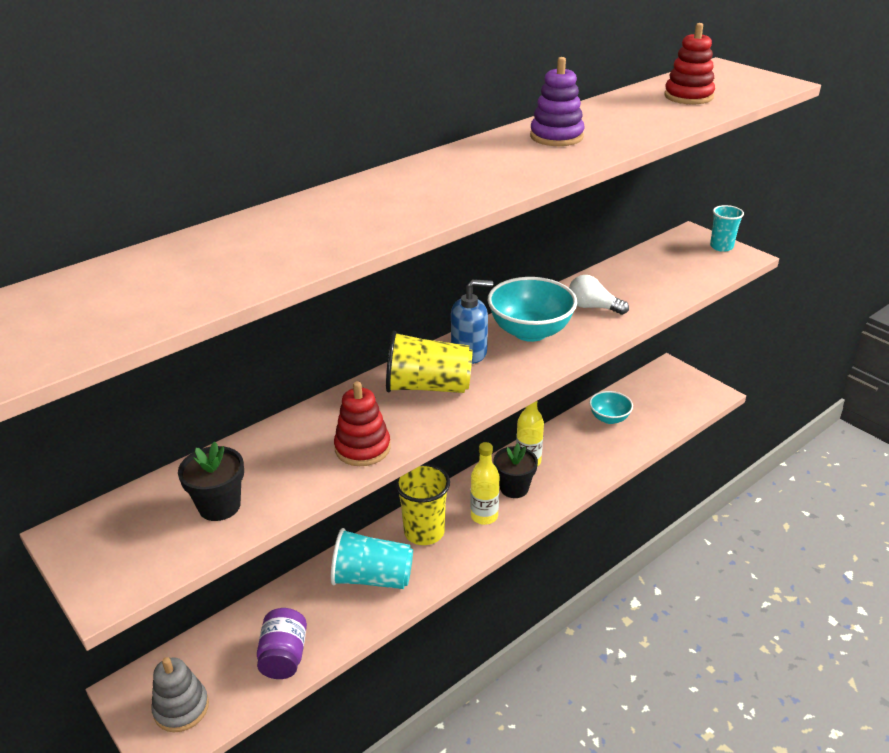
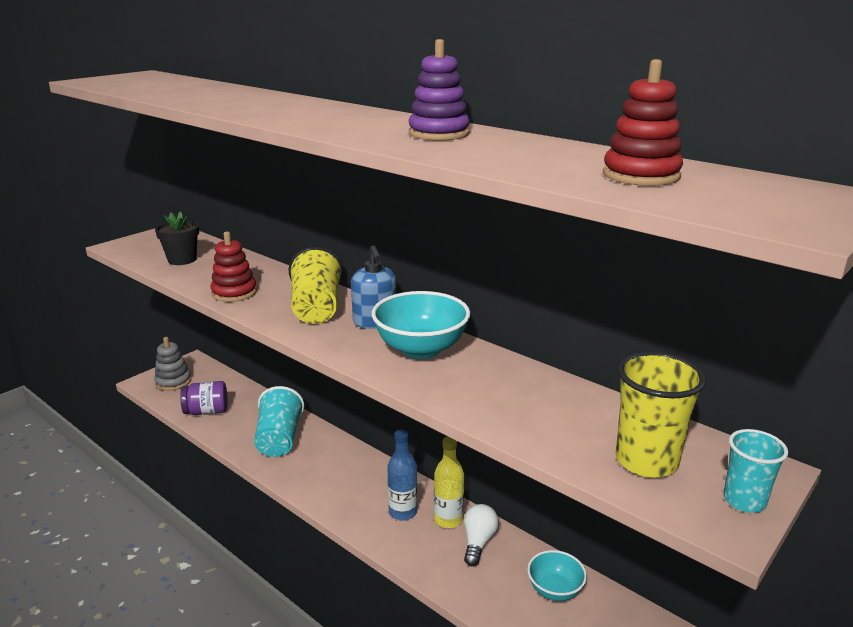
camera: 80 degrees right, 10 degrees down
yellow cup [395,463,450,545] -> yellow cup moved to [616,352,706,478]
yellow bottle [471,442,499,525] -> none
black flower pot [493,443,538,498] -> blue bottle [387,429,418,521]
white light bulb [569,275,629,315] -> white light bulb moved to [464,504,499,566]

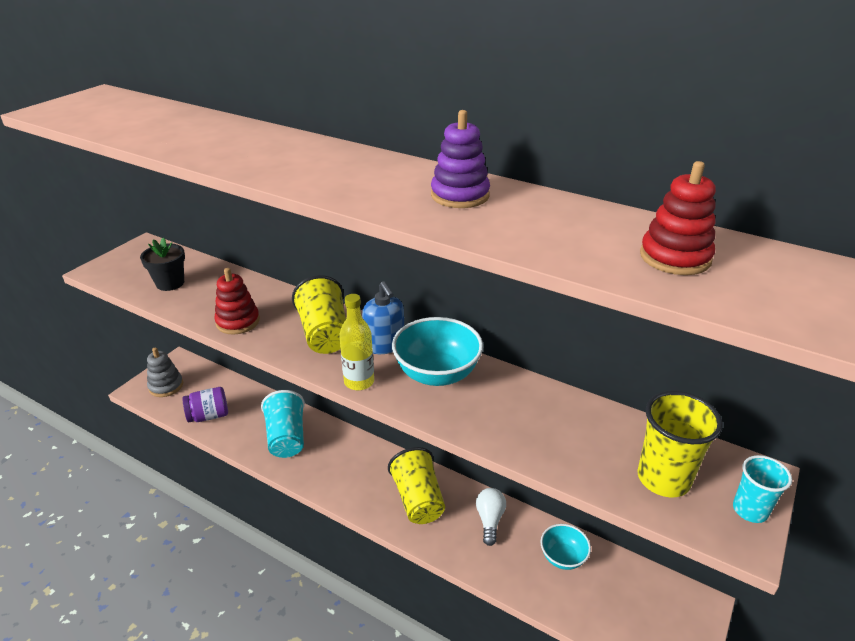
camera: 10 degrees left, 10 degrees up
blue bottle [387,429,418,521] -> yellow cup [388,447,445,524]
yellow bottle [434,437,464,529] -> yellow bottle moved to [339,294,374,391]

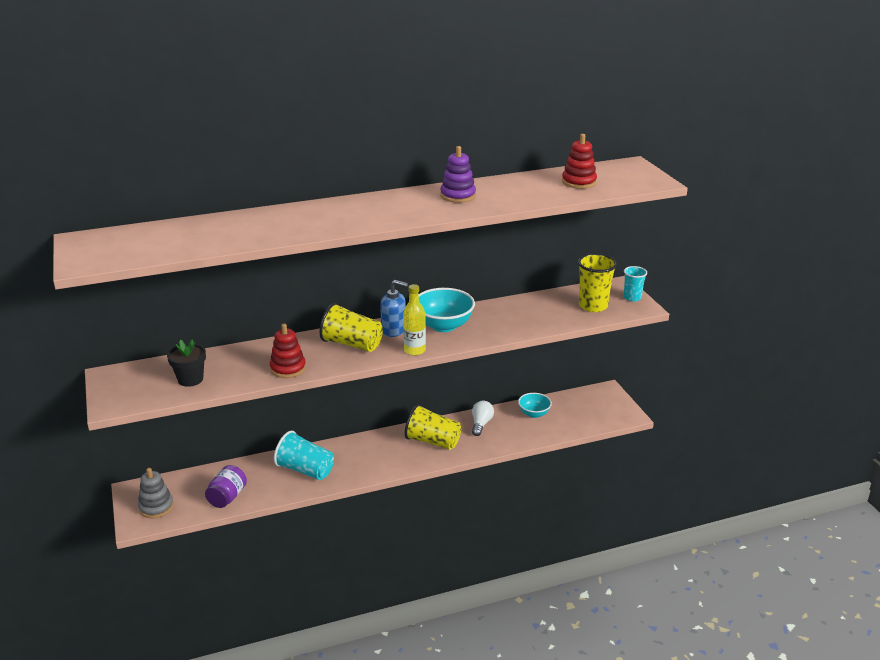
camera: 50 degrees left, 5 degrees down
white light bulb [476,488,506,546] -> white light bulb turned 60 degrees clockwise [472,401,494,436]

